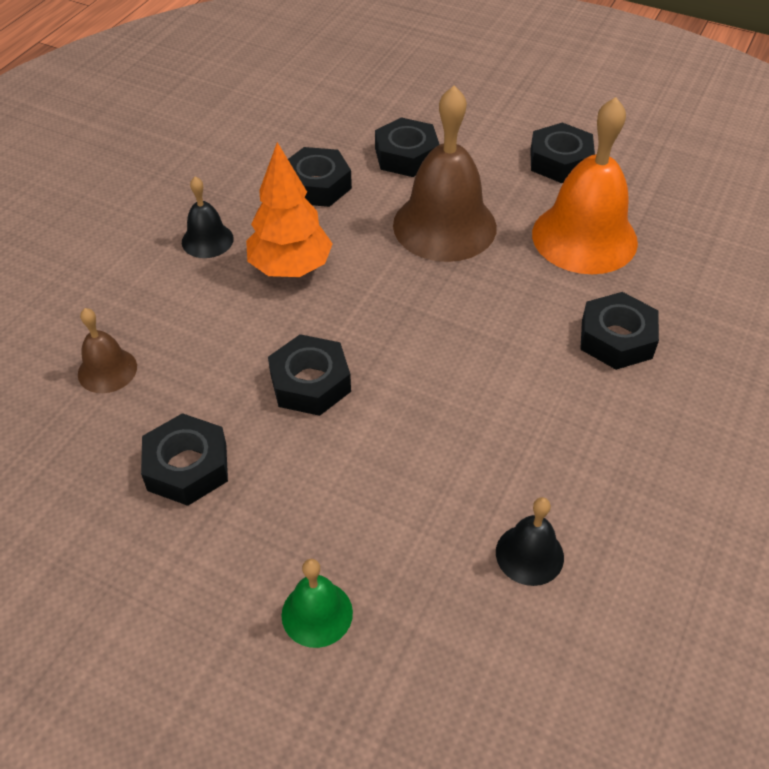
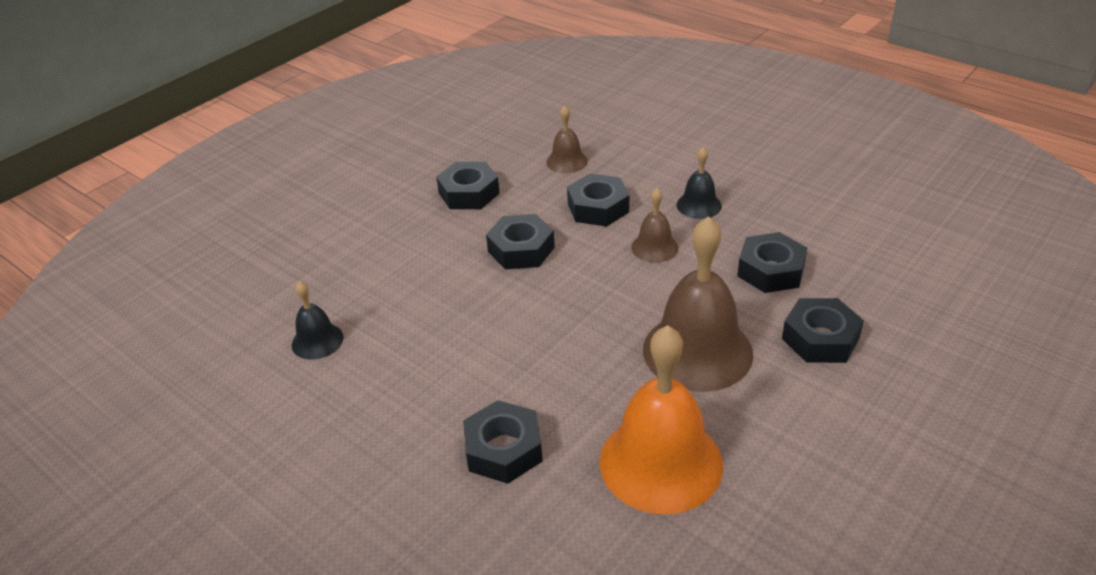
camera: 105 degrees right, 10 degrees down
orange tree [246,142,333,277] -> brown bell [631,188,679,263]
green bell [281,559,353,648] -> none
black nut [530,122,595,183] -> black nut moved to [567,174,629,227]

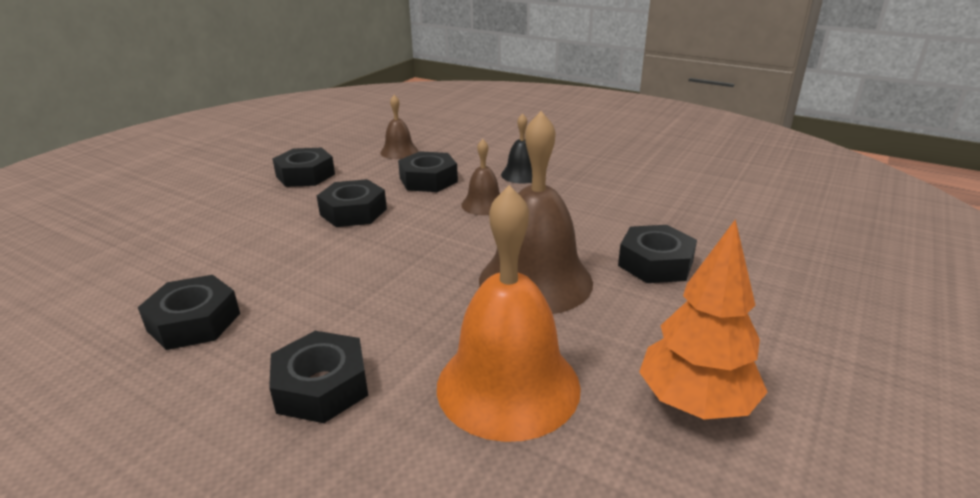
camera: 10 degrees left, 10 degrees down
black bell [292,281,343,360] -> none
black nut [737,232,807,293] -> black nut moved to [138,275,240,350]
none -> orange tree [639,219,768,420]

